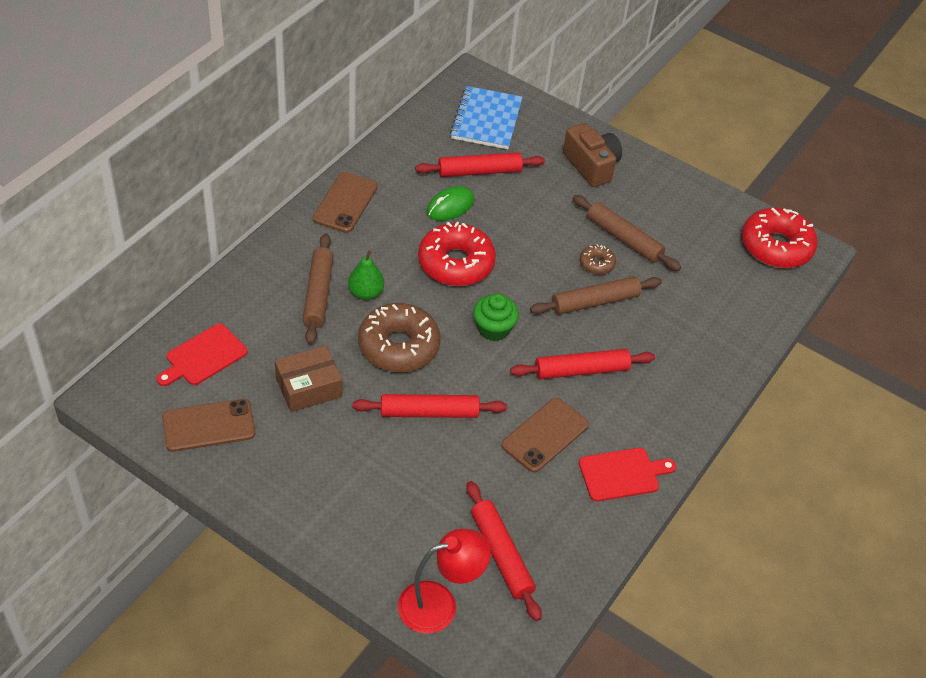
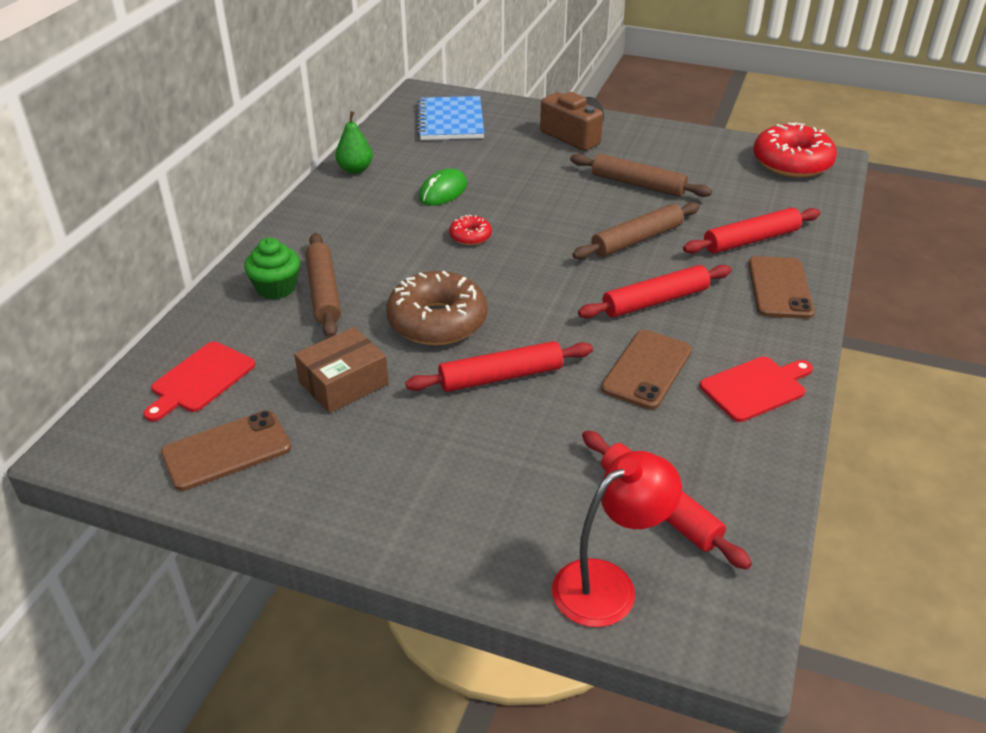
camera: 10 degrees left, 10 degrees down
brown phone [313,172,378,233] -> brown phone moved to [749,256,814,319]
green pear [348,250,384,300] -> green pear moved to [336,111,373,174]
red rolling pin [415,152,545,177] -> red rolling pin moved to [683,208,820,254]
red donut [418,222,496,286] -> red donut [449,215,492,245], size x0.48
green cupcake [473,293,519,341] -> green cupcake moved to [244,238,300,300]
brown donut [580,244,616,275] -> none

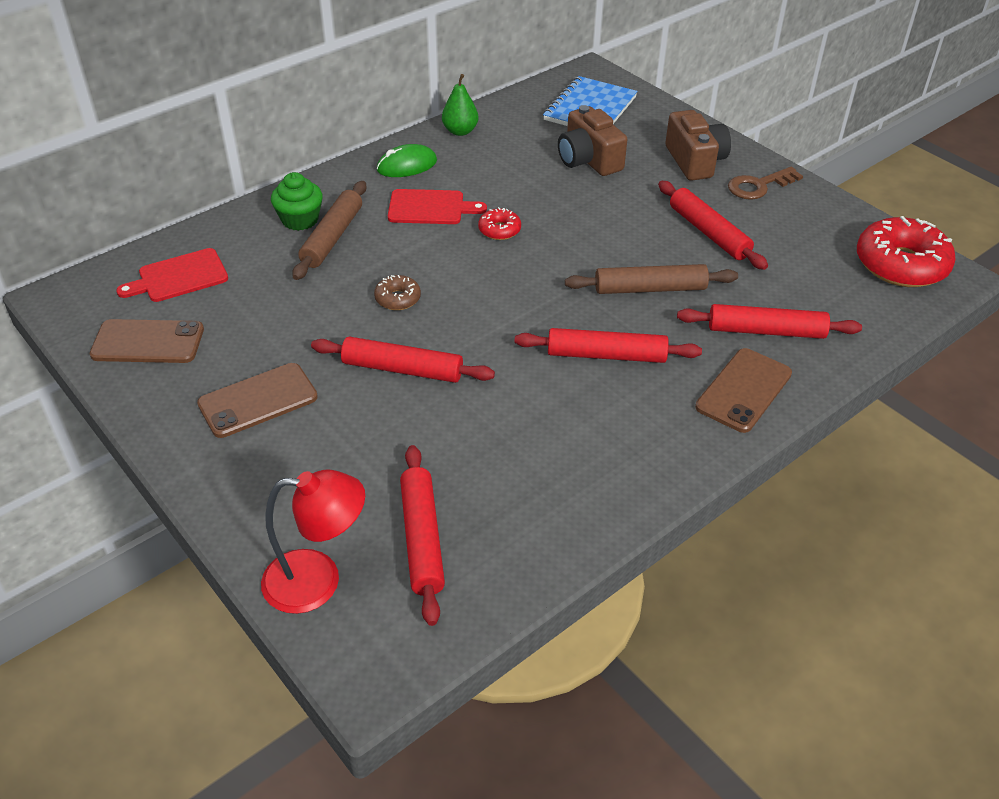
camera: 30 degrees right, 5 degrees up
brown box [294,327,389,413] -> none
brown donut [386,271,487,345] -> brown donut [374,275,421,310], size x0.48
green mouse [419,168,467,206] -> green mouse moved to [377,144,437,177]
brown rolling pin [570,154,712,197] -> red rolling pin [658,181,768,270]
brown phone [601,330,692,410] -> brown phone moved to [197,363,318,438]
red cutting board [700,357,813,422] -> red cutting board moved to [388,189,487,224]
none -> brown camera [558,105,627,176]
none -> brown key [728,167,803,200]

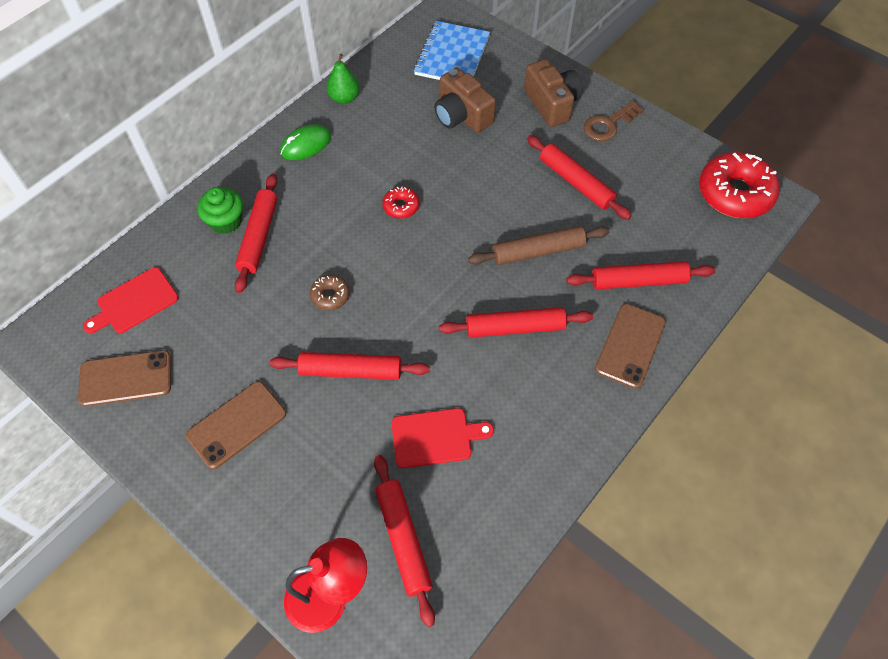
camera: 10 degrees left, 15 degrees up
brown rolling pin [292,181,367,280] -> red rolling pin [235,174,278,293]
red cutting board [388,189,487,224] -> red cutting board moved to [391,408,494,468]

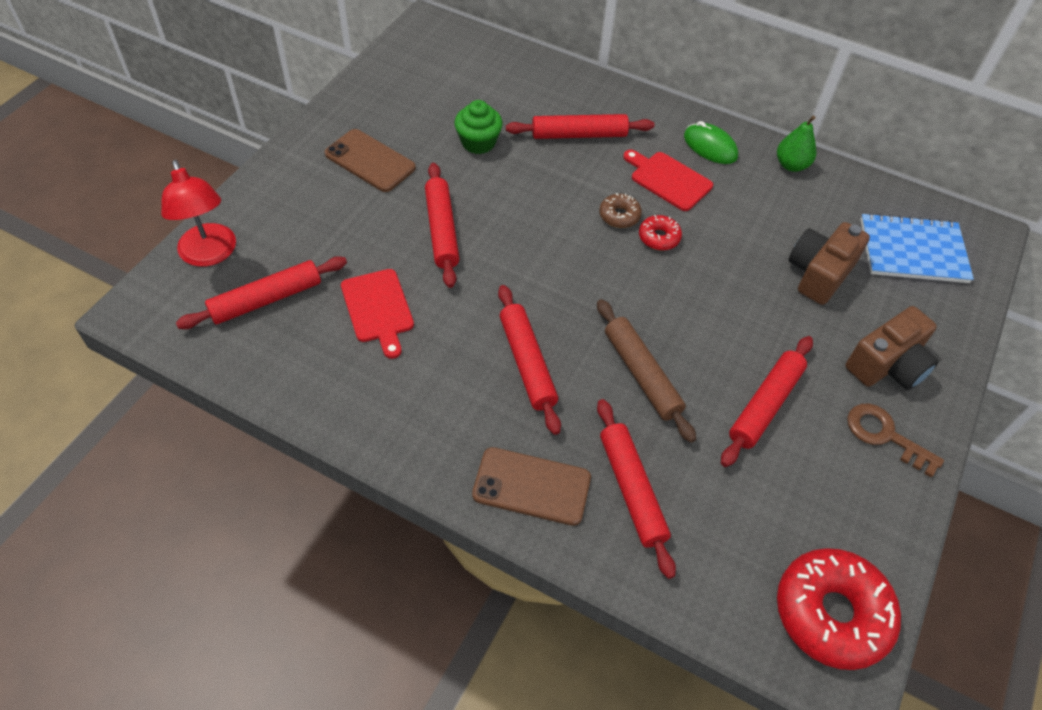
camera: 75 degrees right, 5 degrees down
brown phone [78,350,171,407] -> none
red cutting board [83,267,179,334] -> red cutting board moved to [623,150,713,211]
green cupcake [197,187,243,234] -> green cupcake moved to [454,100,503,154]
brown donut [310,275,350,310] -> brown donut moved to [599,193,642,228]

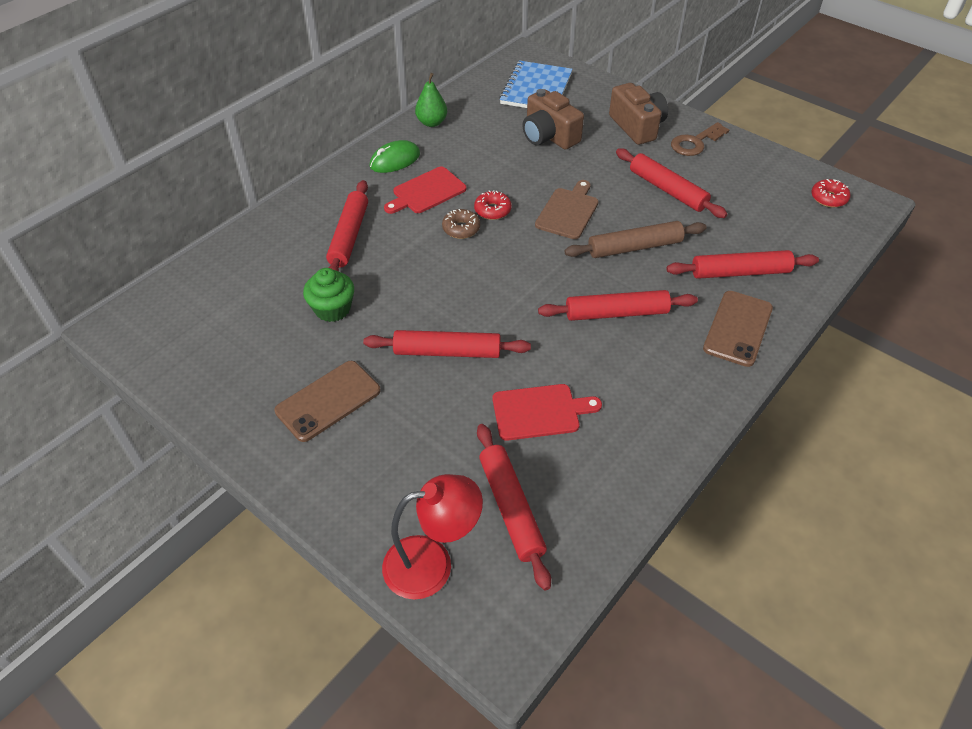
camera: 75 degrees left, 5 degrees down
red donut [777,548,901,670] -> red donut [811,179,850,208], size x0.48
none -> brown cutting board [535,180,599,239]

